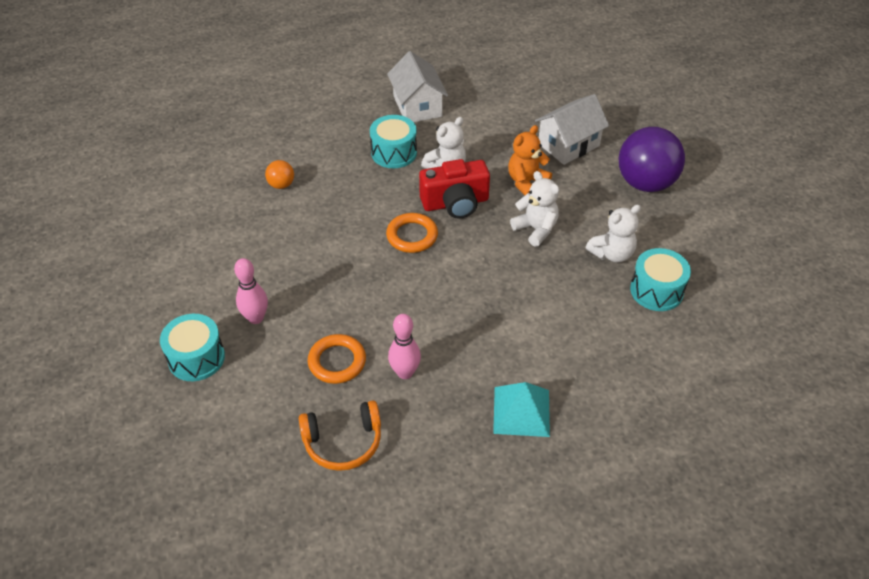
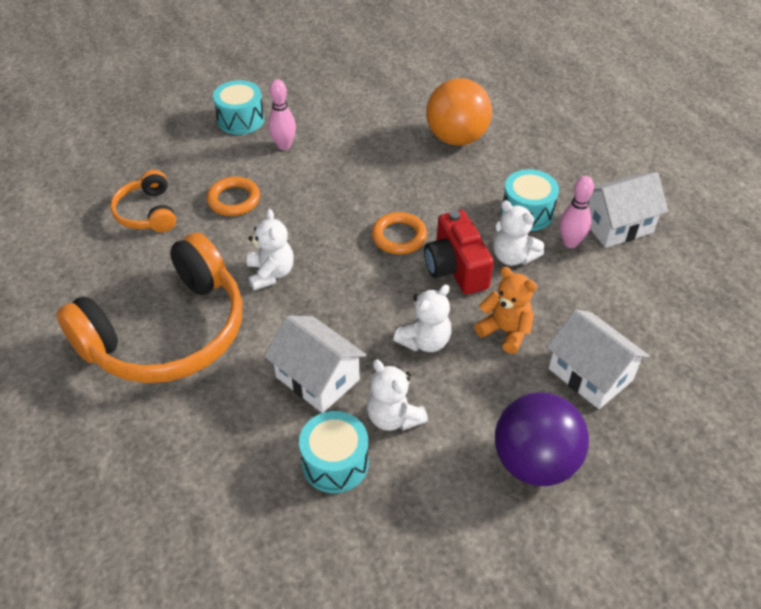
camera: 85 degrees right, 0 degrees up
orange ball [265,160,294,189] -> orange ball [426,78,492,146], size x2.24
pink bowling pin [388,314,421,379] -> pink bowling pin moved to [559,176,594,248]
turquoise pyramid [493,382,550,437] -> orange headphones [56,232,242,383]
none -> white teddy bear [247,209,294,291]
none -> white house [264,316,366,413]

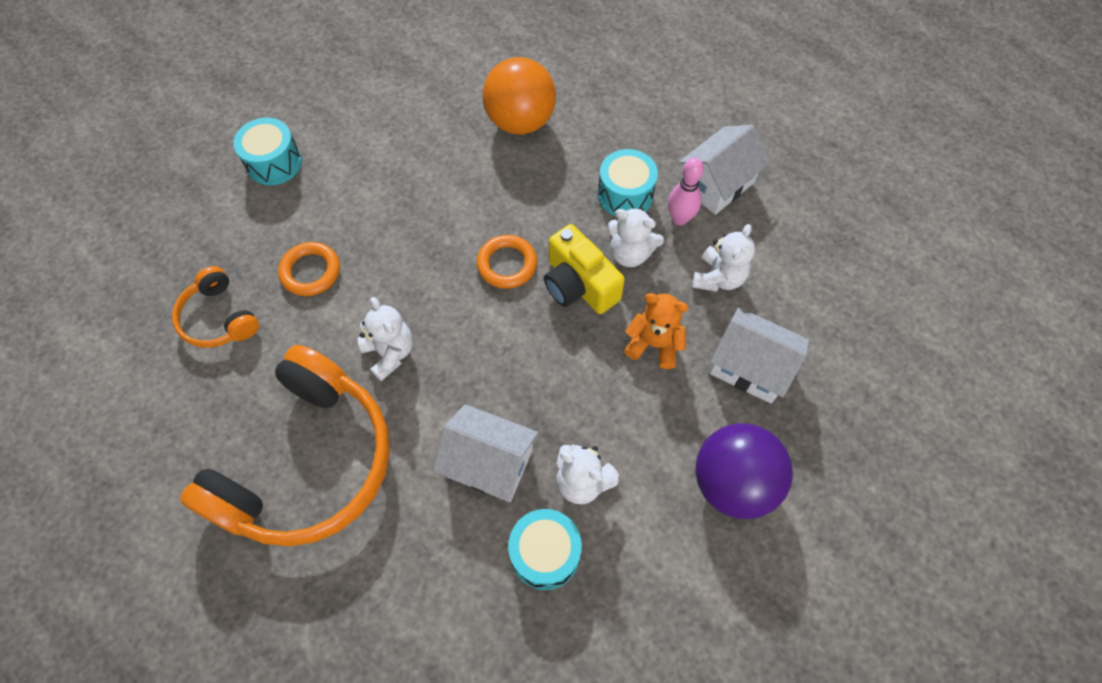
camera: 20 degrees left, 15 degrees up
pink bowling pin [268,79,296,150] -> none
white teddy bear [393,284,452,352] -> white teddy bear moved to [692,224,755,292]
red camera [424,210,494,294] -> yellow camera [544,224,625,314]

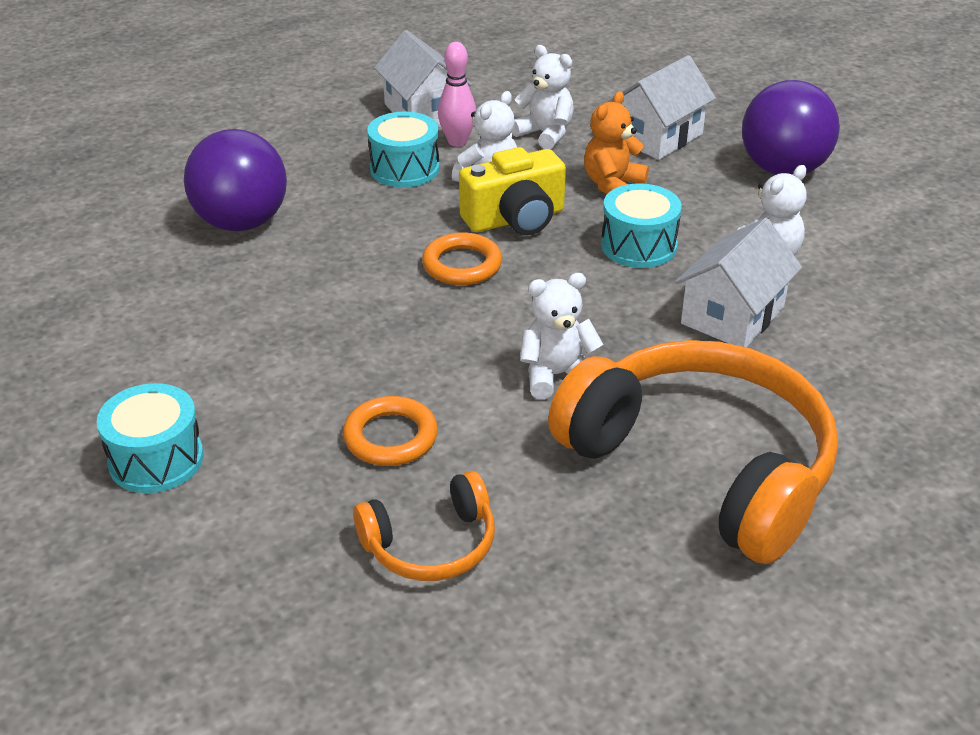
camera: 75 degrees left, 25 degrees down
orange ball [483,57,556,134] -> purple ball [184,129,287,231]
turquoise drum [508,509,582,590] -> turquoise drum moved to [601,183,682,268]

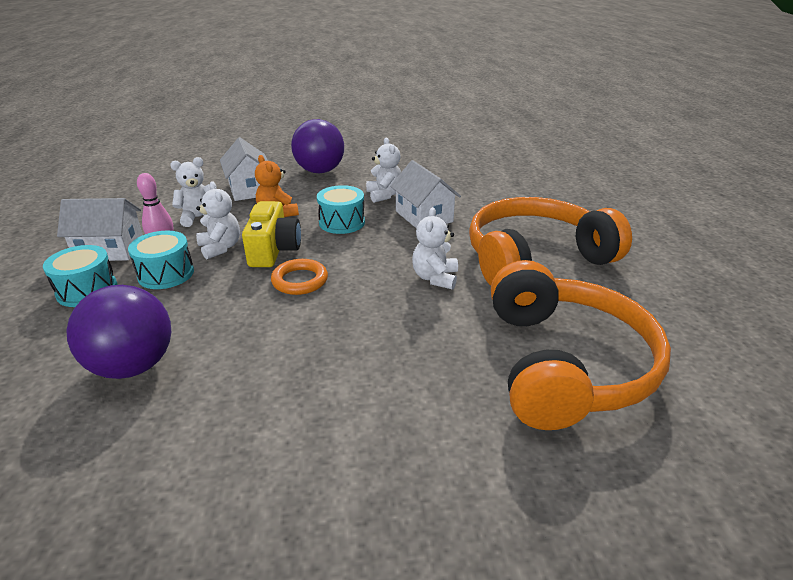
camera: 65 degrees left, 5 degrees down
turquoise drum [97,383,204,493] -> turquoise drum moved to [43,245,118,307]
orange ring [343,396,438,466] -> none
orange headphones [353,471,495,581] -> orange headphones [491,260,671,430], size x2.08

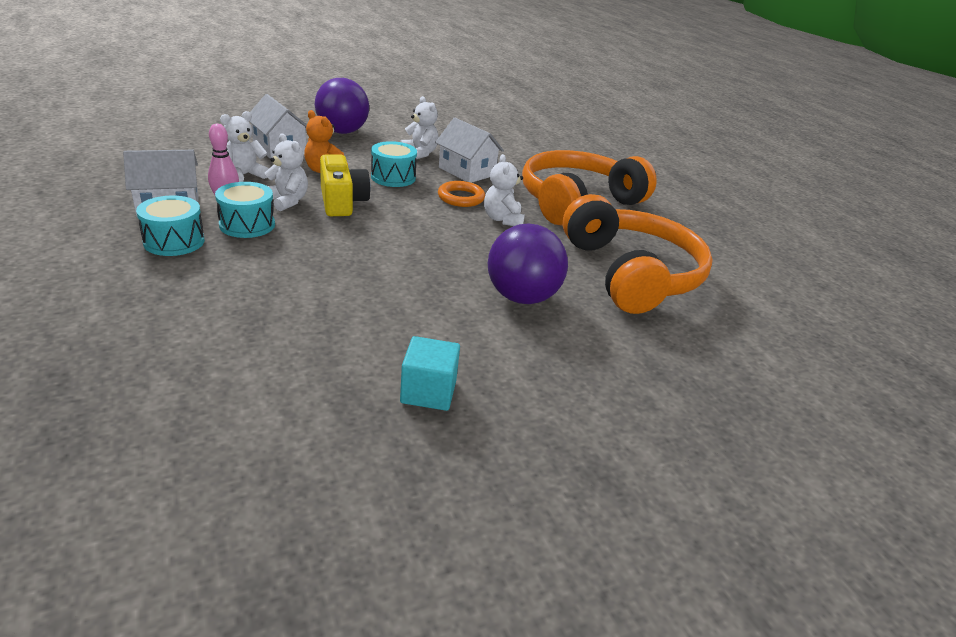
camera: 20 degrees left, 0 degrees up
purple ball [66,285,171,379] -> purple ball moved to [488,223,568,304]
orange ring [271,259,328,295] -> orange ring moved to [438,181,485,207]
none -> turquoise cube [400,336,460,411]

